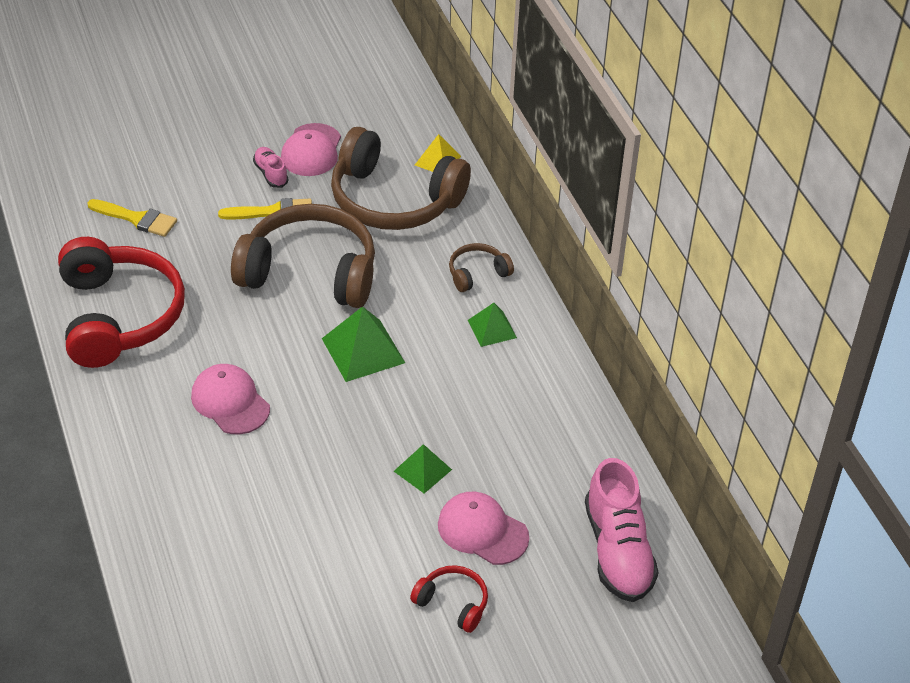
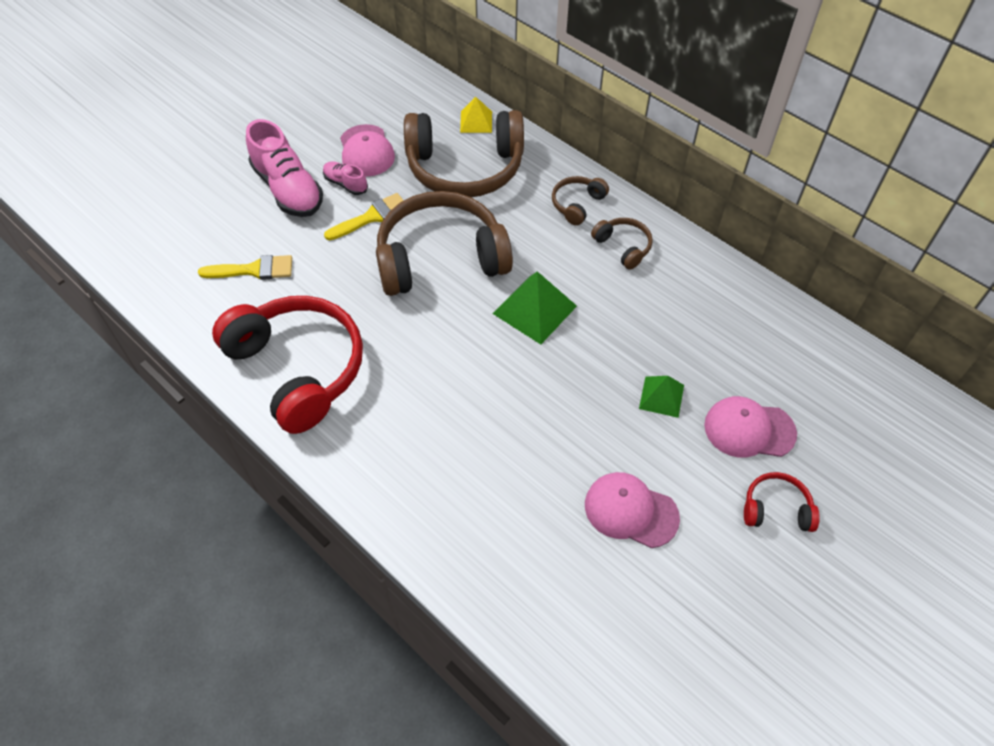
camera: 25 degrees left, 10 degrees up
pink cap [191,364,270,434] -> pink cap moved to [585,472,680,548]
green pyramid [468,303,517,347] -> brown headphones [591,218,653,270]
pink shoe [585,458,659,602] -> pink shoe moved to [246,119,323,217]

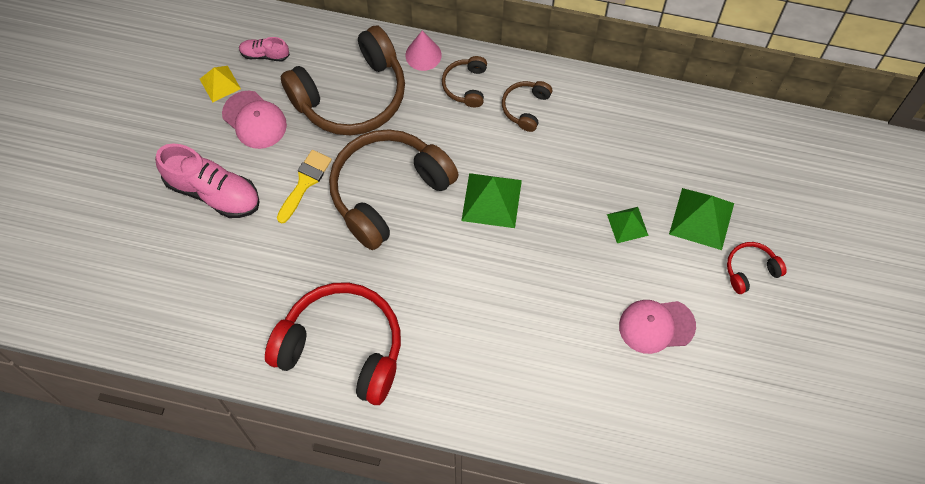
camera: 30 degrees left, 10 degrees up
yellow brush [198,255,292,280] -> none
pink shoe [323,161,368,195] -> pink shoe moved to [239,37,290,61]
yellow pyramid [460,97,492,133] -> yellow pyramid moved to [200,66,241,102]
brown headphones [591,218,653,270] -> brown headphones turned 90 degrees counterclockwise [502,81,552,132]
pink cap [704,396,797,458] -> green pyramid [669,188,734,250]
none -> pink cone [406,31,442,71]

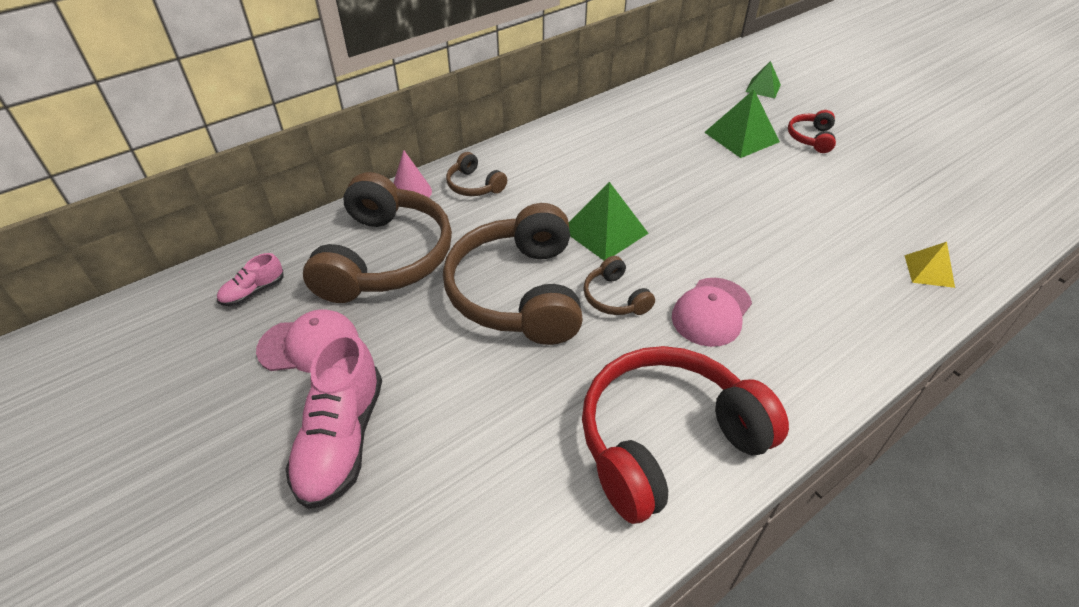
camera: 50 degrees left, 20 degrees down
pink shoe [155,143,260,218] -> pink shoe turned 120 degrees clockwise [285,332,382,509]
yellow pyramid [200,66,241,102] -> yellow pyramid moved to [904,242,955,288]
yellow brush [277,150,332,224] -> none
brown headphones [502,81,552,132] -> brown headphones moved to [583,256,655,315]
green pyramid [607,207,649,243] -> green pyramid moved to [746,61,781,98]
pink cap [619,300,696,354] -> pink cap moved to [672,278,752,347]

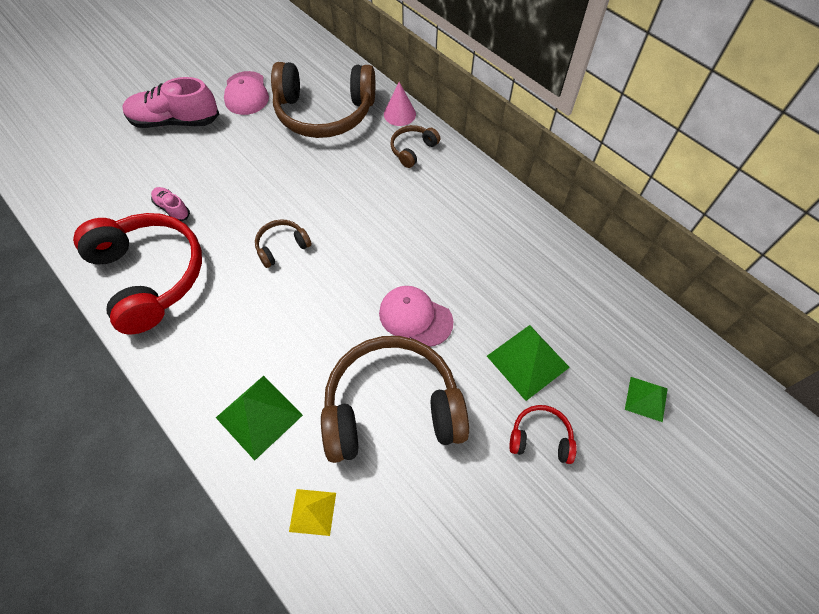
camera: 85 degrees right, 15 degrees up
pink shoe [217,253,284,306] -> pink shoe moved to [151,187,190,221]
brown headphones [443,203,583,345] -> brown headphones moved to [321,336,469,463]
green pyramid [569,182,648,260] -> green pyramid moved to [216,376,303,461]
pink cap [672,278,752,347] -> pink cap moved to [379,286,453,347]

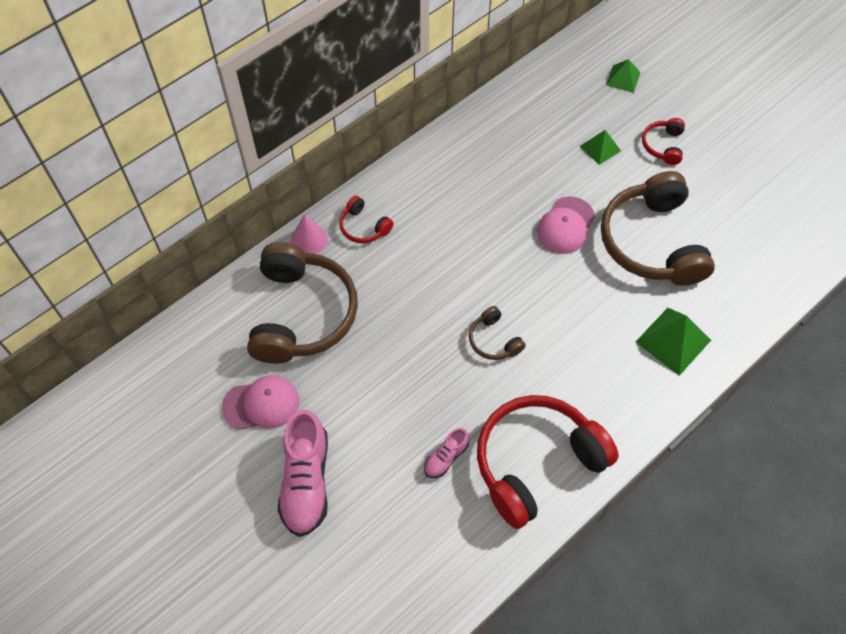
camera: 90 degrees left, 0 degrees up
yellow pyramid [289,489,336,536] -> none
brown headphones [390,125,440,168] -> red headphones [339,196,394,243]
green pyramid [487,325,570,401] -> green pyramid [580,130,621,165], size x0.61

